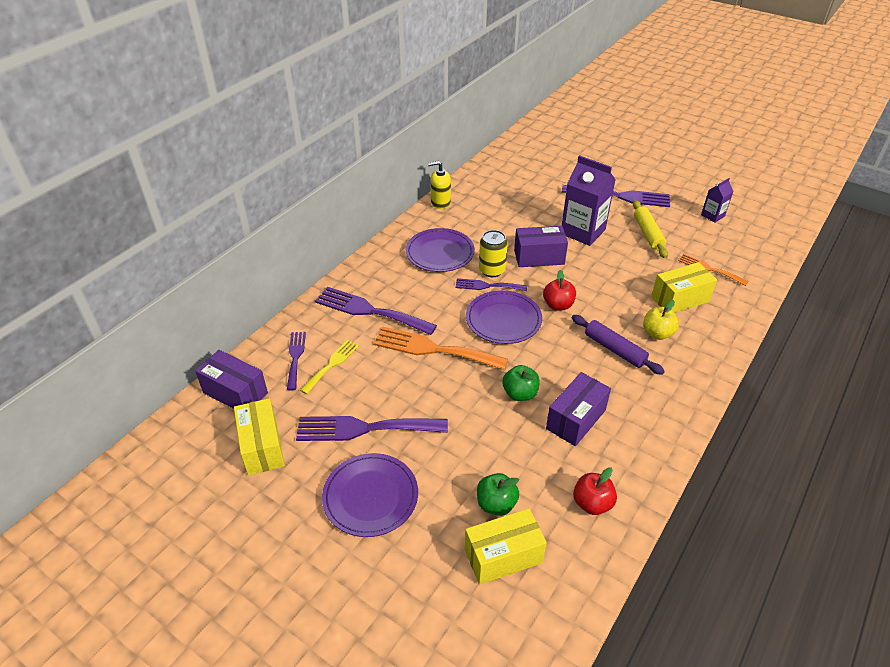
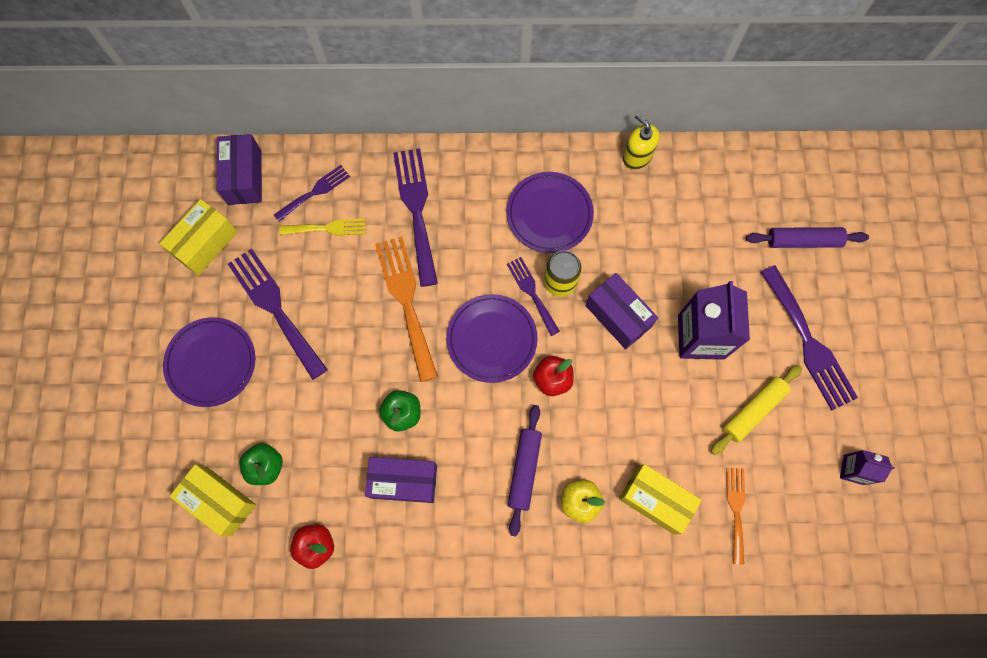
camera: 55 degrees right, 30 degrees up
none -> purple rolling pin [746,227,869,248]

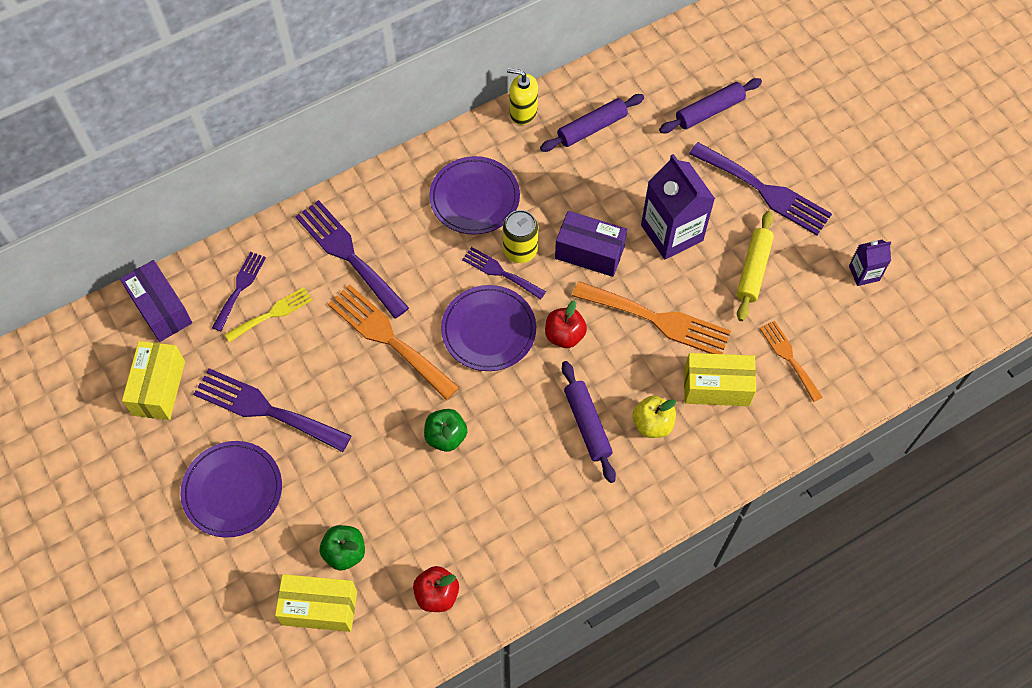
camera: 30 degrees left, 10 degrees down
purple box [365,457,437,503] -> none
none -> purple rolling pin [540,94,644,152]
none -> orange fork [572,281,731,354]

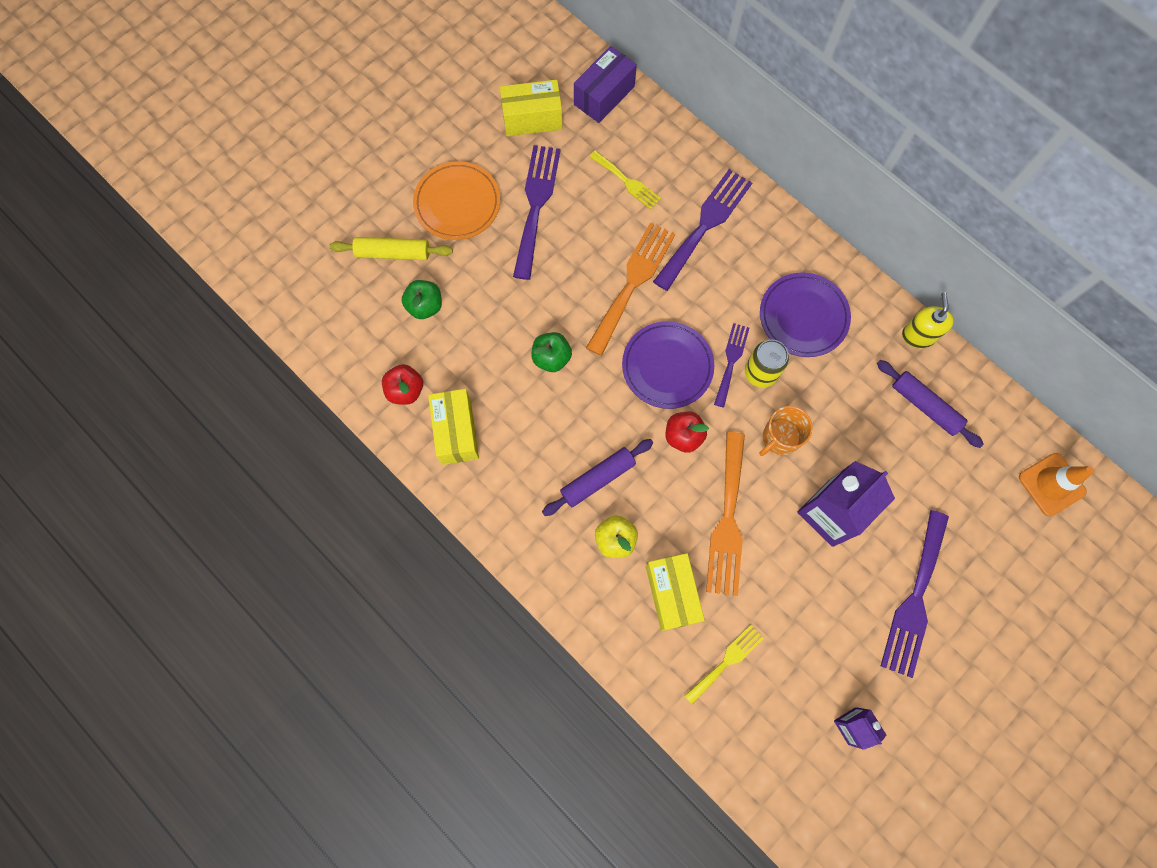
camera: 75 degrees right, 10 degrees up
purple plate [180,441,282,538] -> orange plate [413,161,500,240]
purple fork [212,252,266,331] -> none
yellow box [275,574,357,632] -> yellow box moved to [428,389,479,465]
purple box [555,211,627,277] -> orange mug [759,406,813,456]
purple rolling pin [659,78,762,133] -> none
yellow rolling pin [737,211,774,321] -> yellow rolling pin moved to [329,237,453,260]
orange fork [760,320,823,402] -> yellow fork [684,625,764,704]
none -> orange traffic cone [1019,453,1094,516]

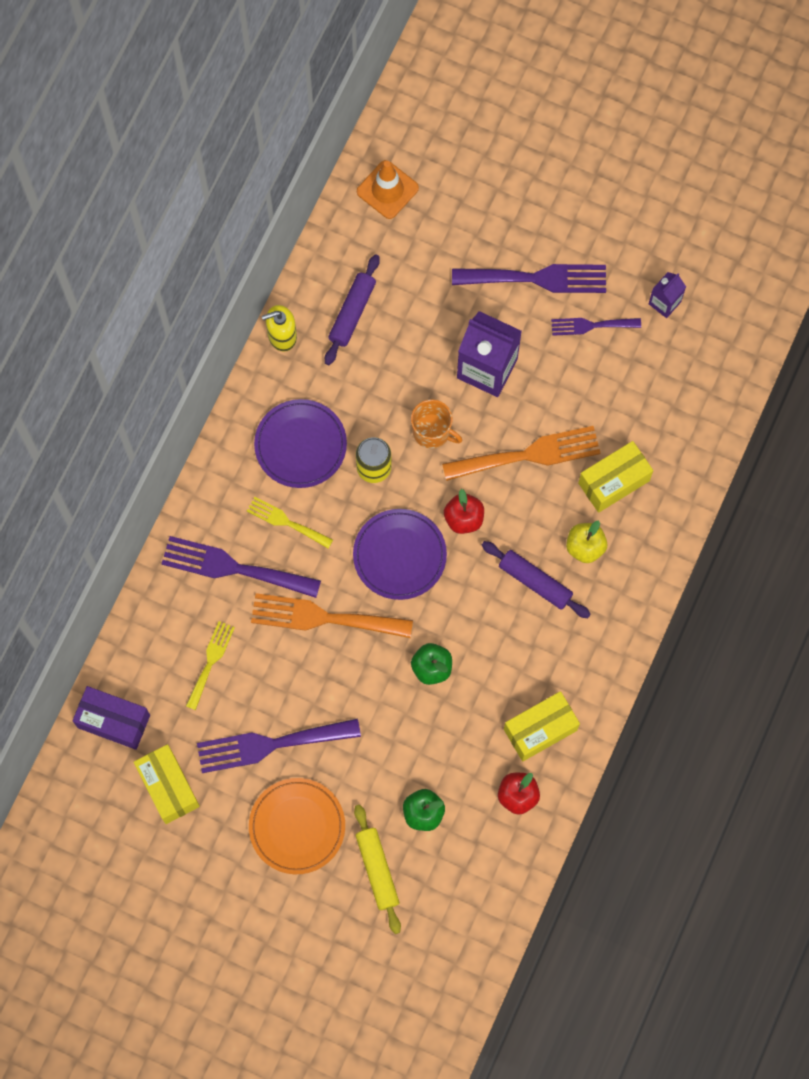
camera: 110 degrees left, 0 degrees up
yellow fork [684,625,764,704] -> yellow fork moved to [247,497,333,549]
purple fork [714,323,749,408] -> purple fork moved to [551,318,641,336]

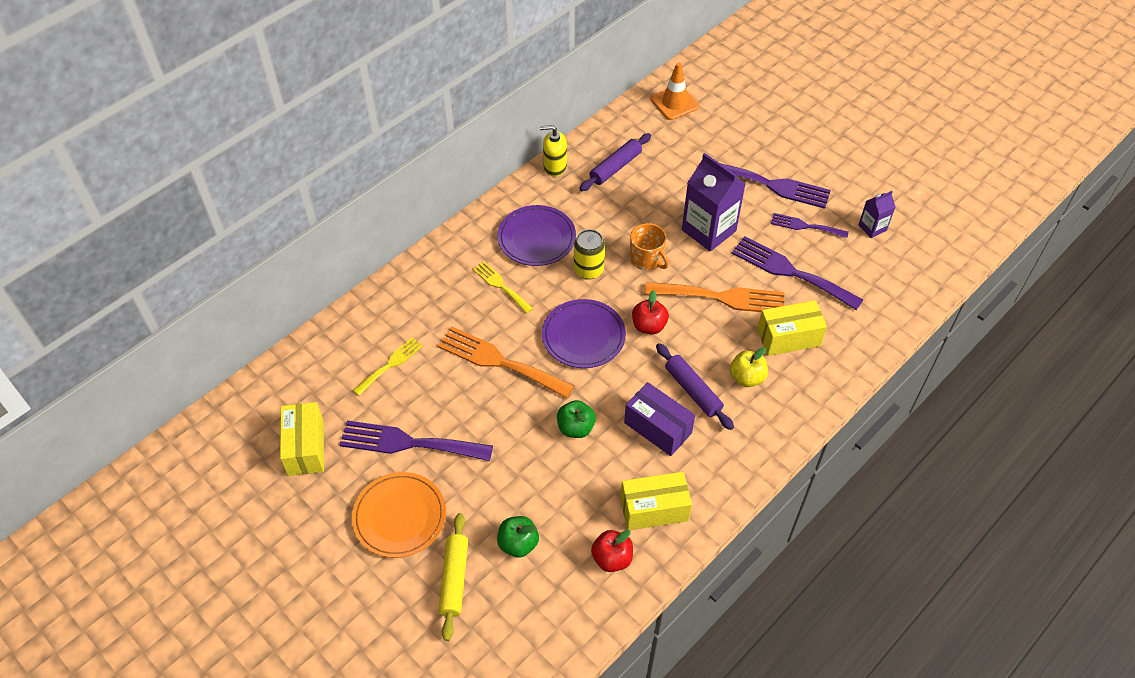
camera: 20 degrees right, 20 degrees down
purple box [72,686,150,750] -> purple box moved to [624,382,695,456]
purple fork [161,536,321,598] -> purple fork moved to [732,236,863,310]

